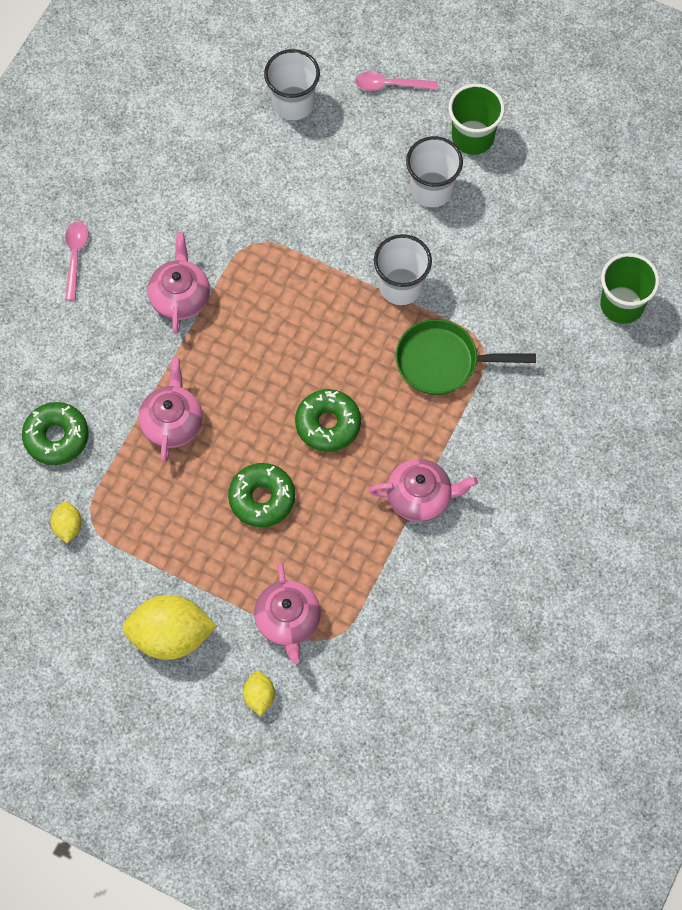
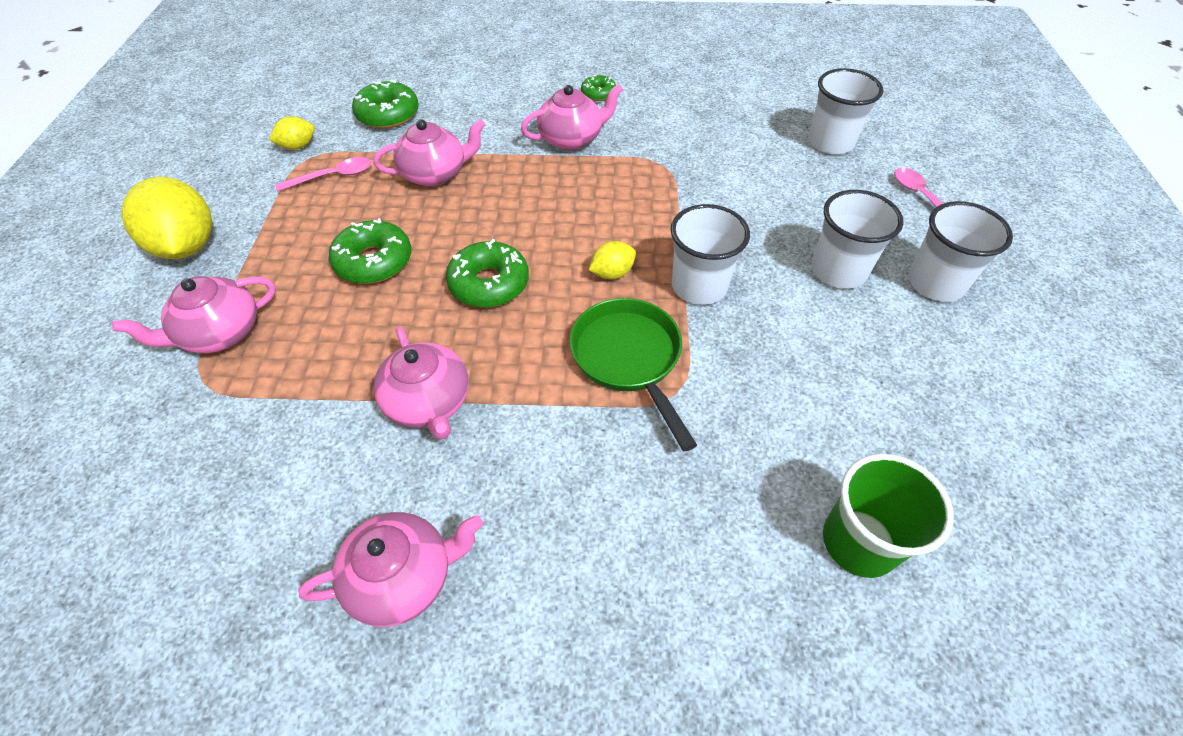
camera: 65 degrees right, 15 degrees down
pink spoon [65,222,88,301] -> pink spoon moved to [275,157,372,191]
yellow lemon [243,671,275,716] -> yellow lemon moved to [589,241,636,279]
green cup [448,84,505,155] -> white cup [908,201,1013,302]
none -> pink teapot [298,512,483,627]
none -> green donut [581,74,616,101]

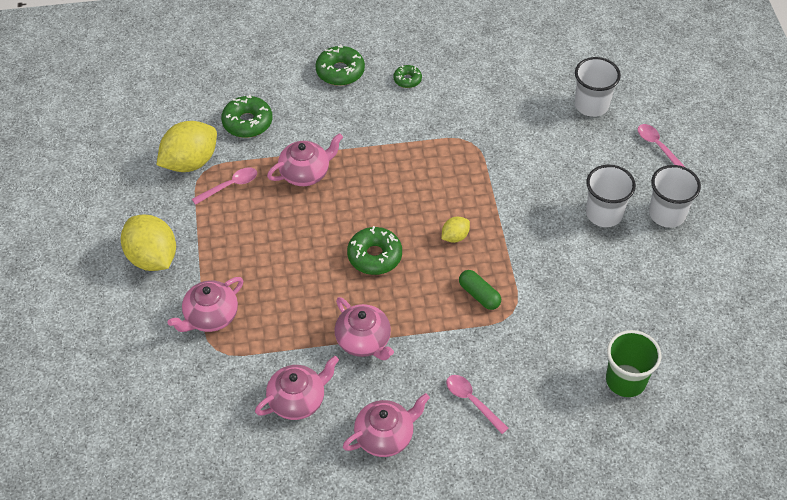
camera: 10 degrees left, 0 degrees up
yellow lemon [269,116,315,150] -> yellow lemon [157,121,217,172], size x2.05
green donut [328,218,411,284] -> green donut moved to [315,45,365,86]
pink teapot [521,84,623,150] -> pink teapot moved to [255,356,339,420]
green pan [570,298,697,451] -> green capsule [459,270,501,310]
white cup [671,204,750,305] -> none
none -> pink spoon [446,375,509,434]

